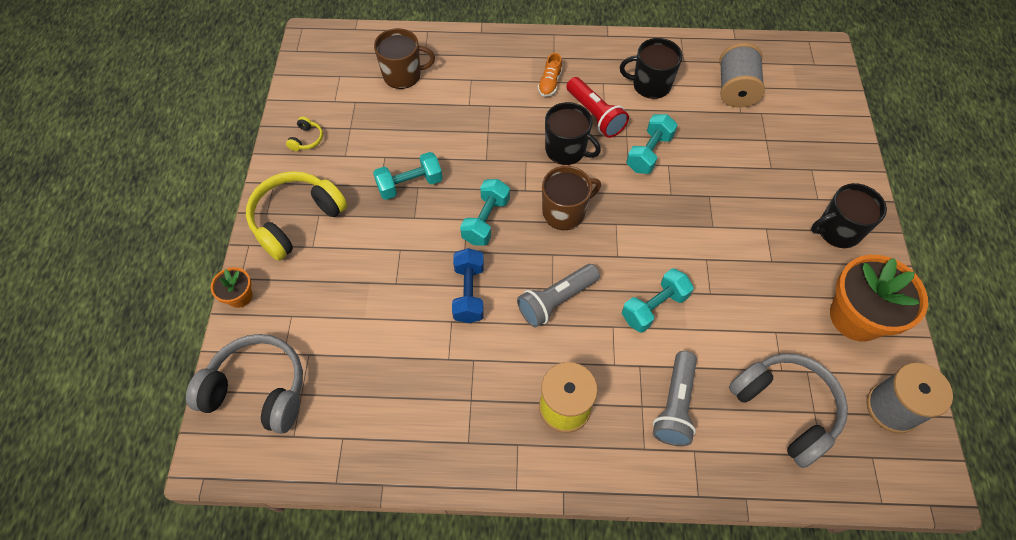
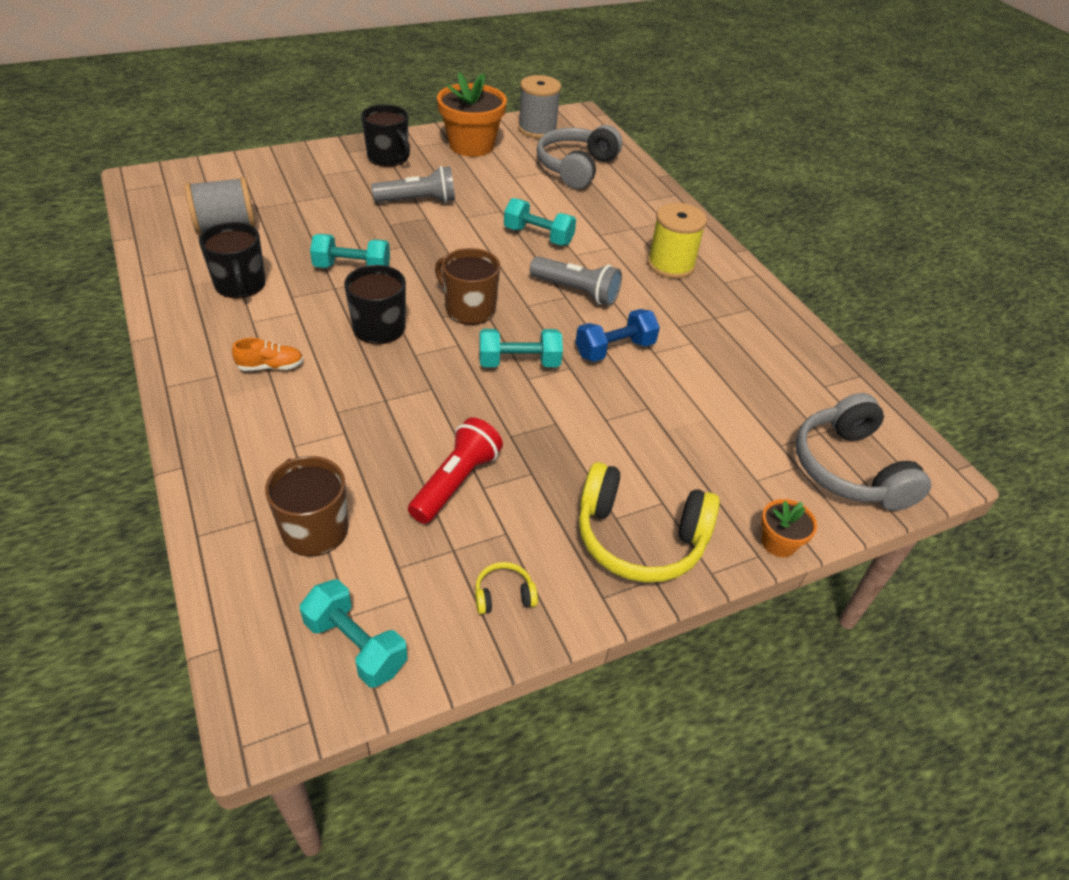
camera: 120 degrees left, 15 degrees down
turquoise dumbbell [373,152,443,200] -> turquoise dumbbell moved to [300,579,408,688]
red flashlight [566,77,629,138] -> red flashlight moved to [408,418,503,524]
grey flashlight [653,351,697,446] -> grey flashlight moved to [371,166,455,203]

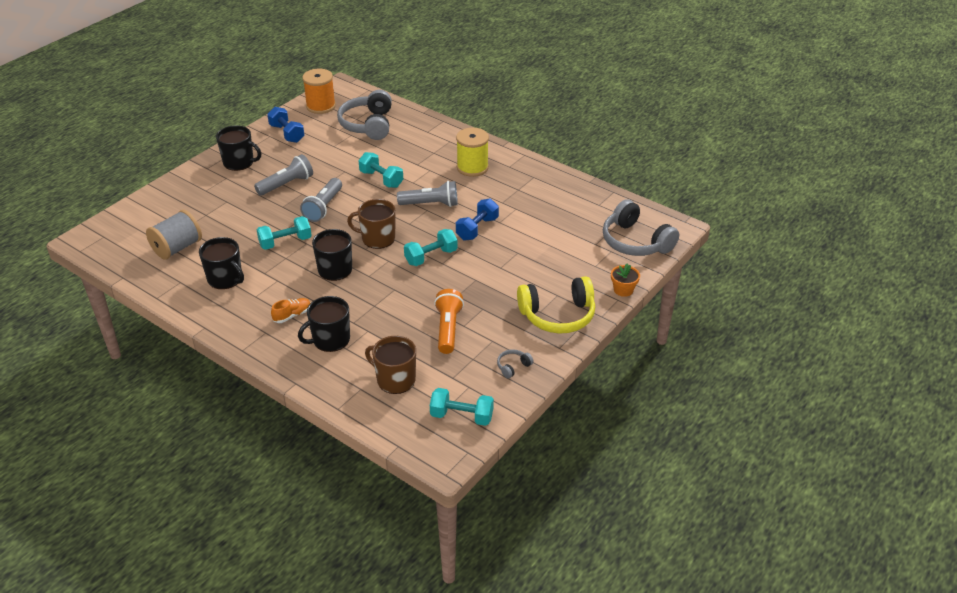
camera: 25 degrees left, 5 degrees down
red flashlight [408,418,503,524] -> orange flashlight [434,289,464,354]
orange flower pot [437,72,507,157] -> blue dumbbell [267,107,304,143]
yellow headphones [475,562,538,614] -> grey headphones [497,349,534,379]
turquoise dumbbell [504,198,576,246] -> turquoise dumbbell turned 45 degrees clockwise [358,152,403,188]
grey spool [518,75,561,138] -> orange spool [302,69,336,114]
none -> black mug [298,296,350,352]
none -> grey flashlight [300,178,342,222]

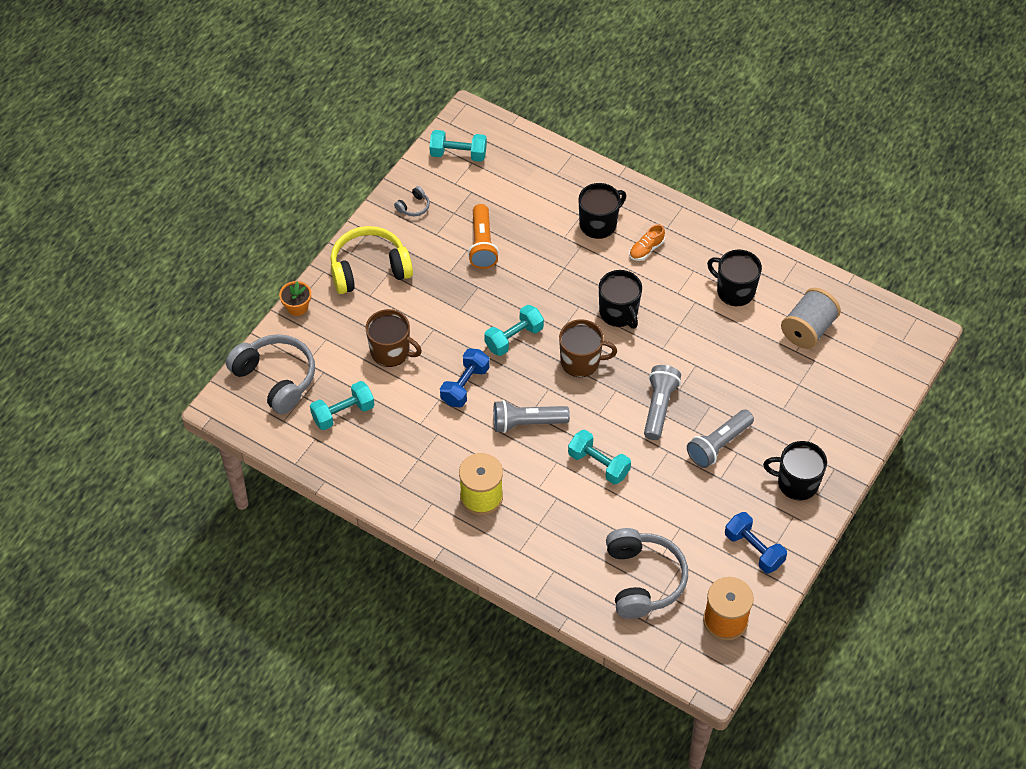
camera: 175 degrees right, 15 degrees up
turquoise dumbbell [257,216,312,250] -> turquoise dumbbell moved to [310,381,374,430]
brown mug [365,336,416,394] -> brown mug moved to [365,309,422,367]

